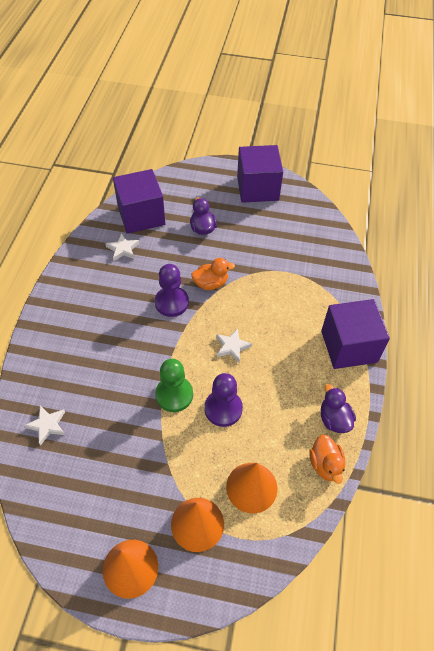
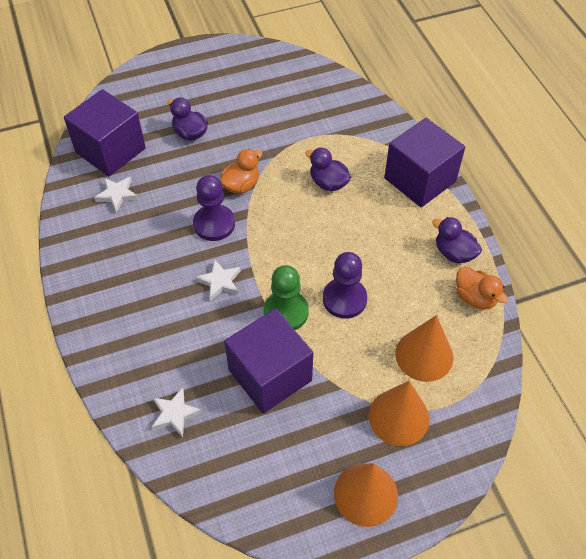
camera: 30 degrees left, 0 degrees up
white star [216,328,252,362] -> white star moved to [196,259,241,301]
purple cube [237,145,283,203] -> purple cube moved to [224,308,313,414]
none -> purple duck [305,148,351,191]

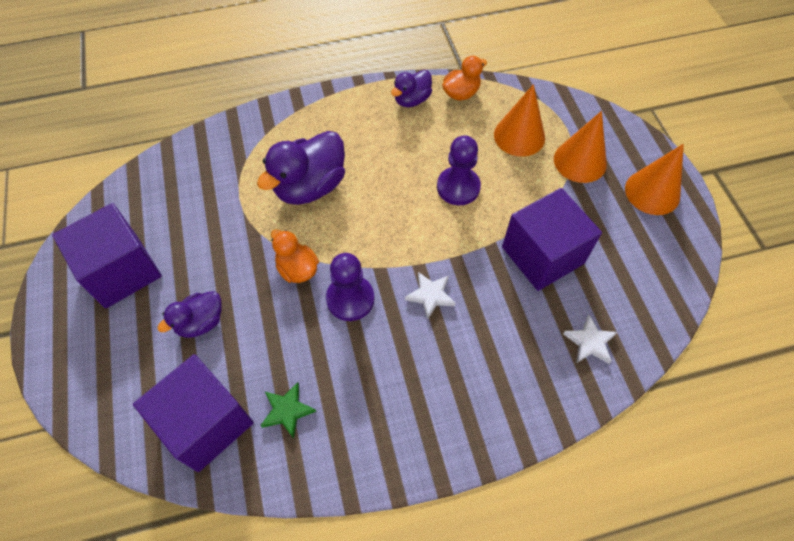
camera: 85 degrees left, 5 degrees up
white star [94,177,138,212] -> green star [260,382,316,439]
green pawn [264,265,309,330] -> none
purple duck [305,148,351,191] -> purple duck [257,131,345,205], size x1.74
purple cube [384,118,465,207] -> purple cube moved to [52,203,162,308]

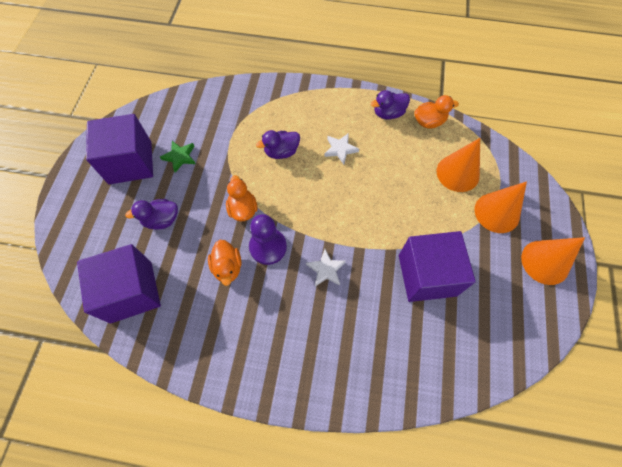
camera: 25 degrees right, 5 degrees up
purple duck [257,131,345,205] -> purple duck [256,130,300,159], size x0.58
green star [260,382,316,439] -> green star moved to [160,141,196,173]
purple pawn [437,135,481,205] -> none
white star [563,315,617,364] -> white star moved to [324,133,359,164]
none -> orange duck [208,240,242,286]

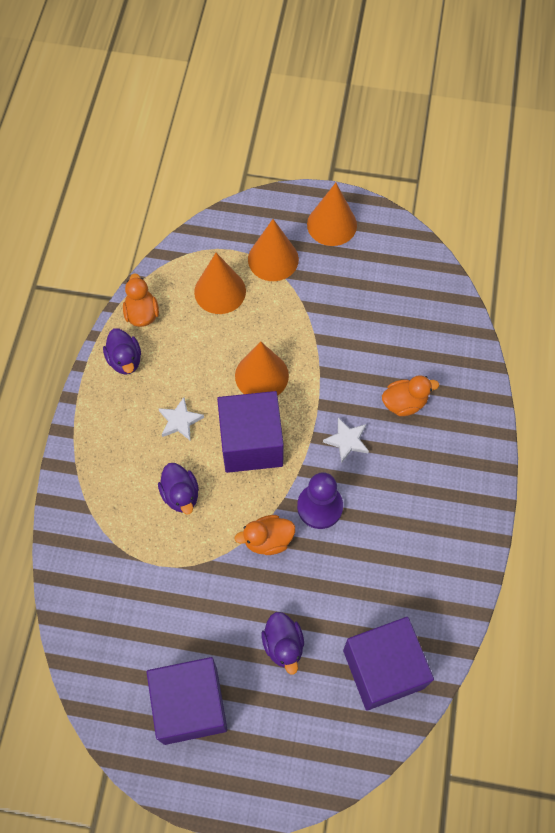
camera: 90 degrees left, 0 degrees up
green star [160,141,196,173] -> none
orange duck [208,240,242,286] -> orange duck moved to [382,375,439,416]
purple cube [399,231,476,302] -> purple cube moved to [217,391,284,473]
none -> orange cone [235,341,289,396]

